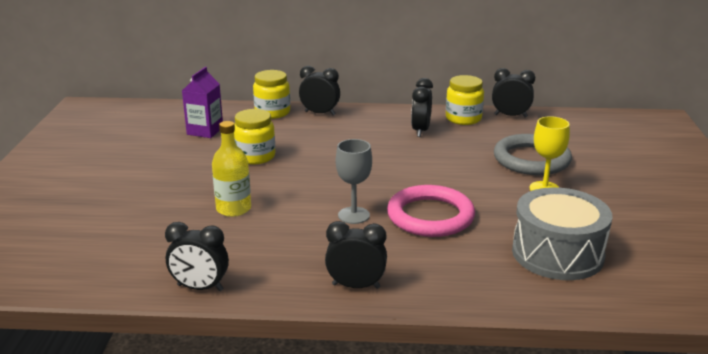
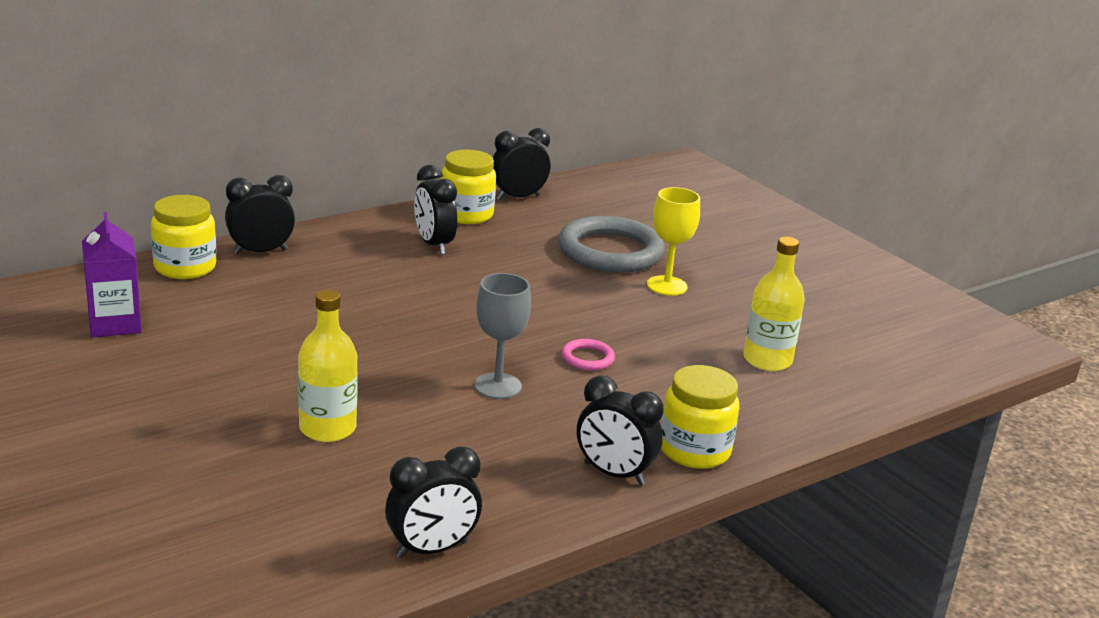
camera: 40 degrees left, 0 degrees up
yellow jar [234,109,275,164] -> yellow jar moved to [661,365,740,469]
black clock [325,221,387,289] -> black clock turned 120 degrees counterclockwise [577,375,664,485]
pink ring [387,185,475,237] -> pink ring [561,339,615,371], size x0.43
grey drum [512,187,613,280] -> yellow bottle [744,237,805,371]

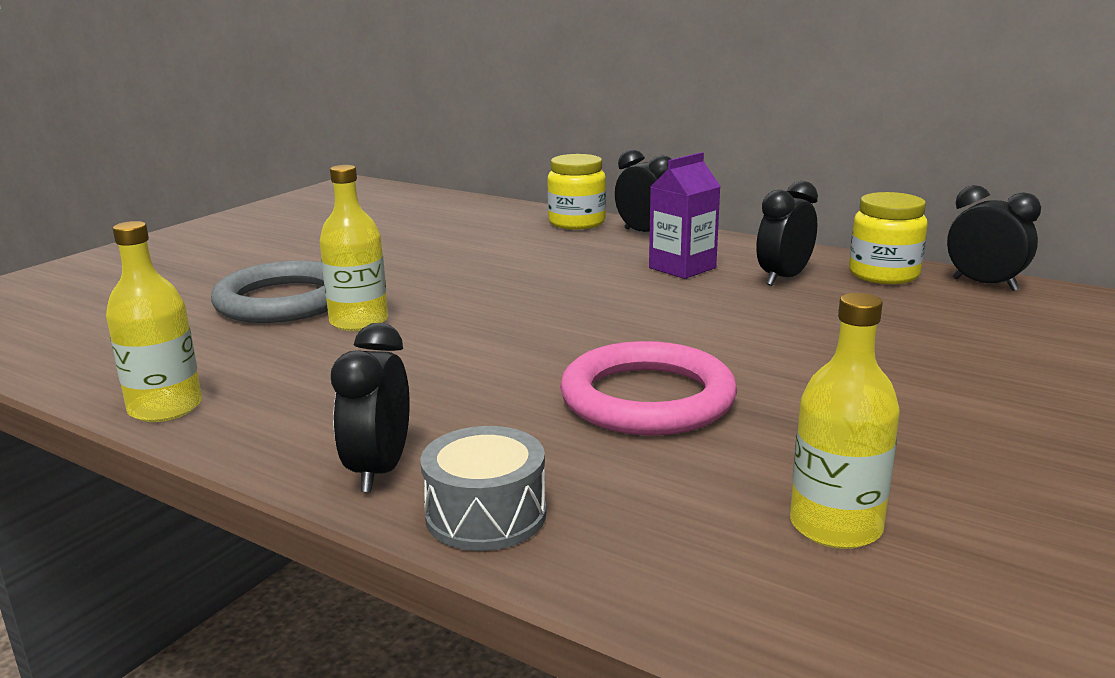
camera: 70 degrees right, 5 degrees down
purple carton [82,212,142,337] -> purple carton moved to [649,152,720,279]
black clock [385,447,482,558] -> yellow bottle [106,221,202,422]
grey goblet [474,273,531,399] -> none
grey ring [558,216,665,273] -> grey ring moved to [211,261,328,323]
pink ring [561,339,615,371] -> pink ring [560,341,737,435], size x2.32
yellow goblet [647,187,700,296] -> none
yellow jar [661,365,740,469] -> grey drum [421,426,546,551]

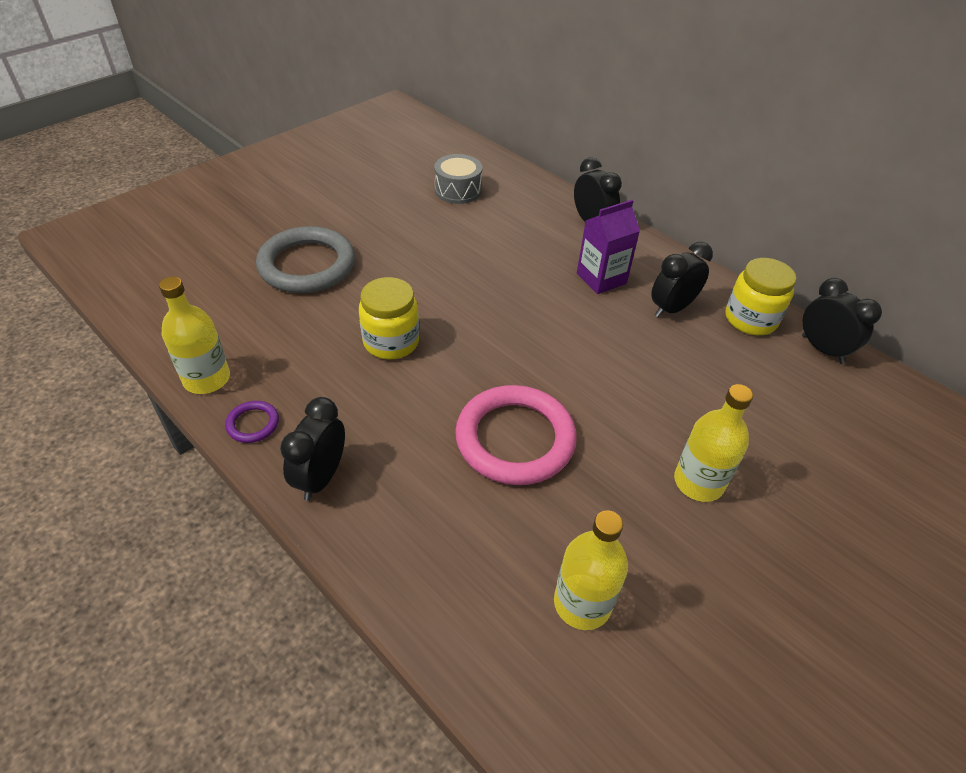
camera: 10 degrees right, 25 degrees up
yellow bottle [319,165,388,331] -> yellow bottle moved to [674,384,753,502]
grey drum [421,426,546,551] -> grey drum moved to [434,154,482,204]
yellow jar [547,154,606,230] -> yellow jar moved to [359,277,419,359]
none -> purple ring [225,401,279,443]

